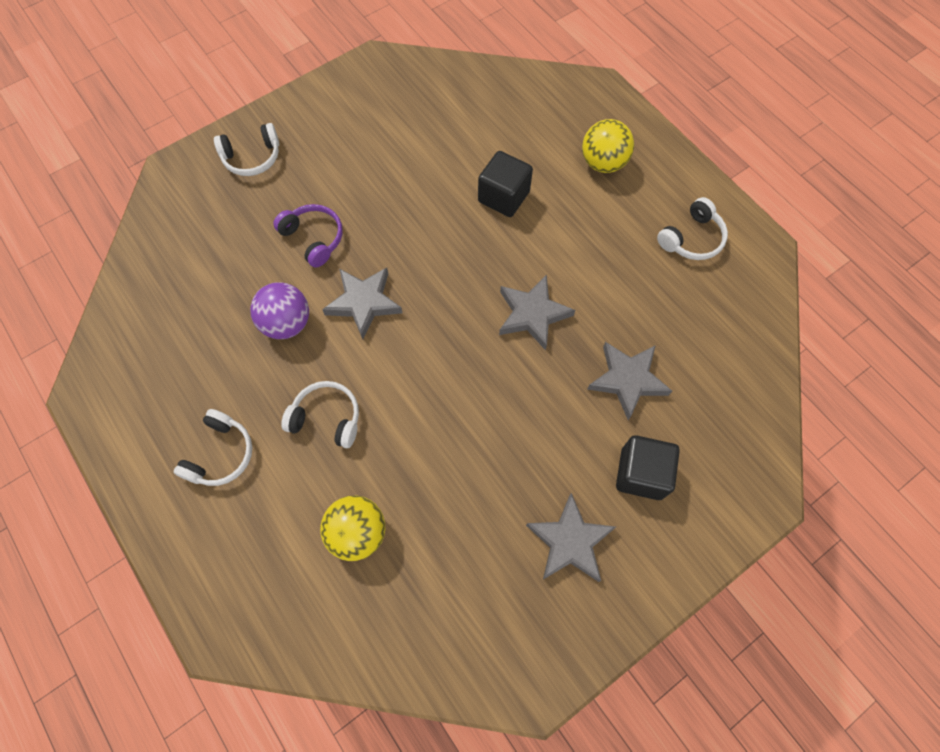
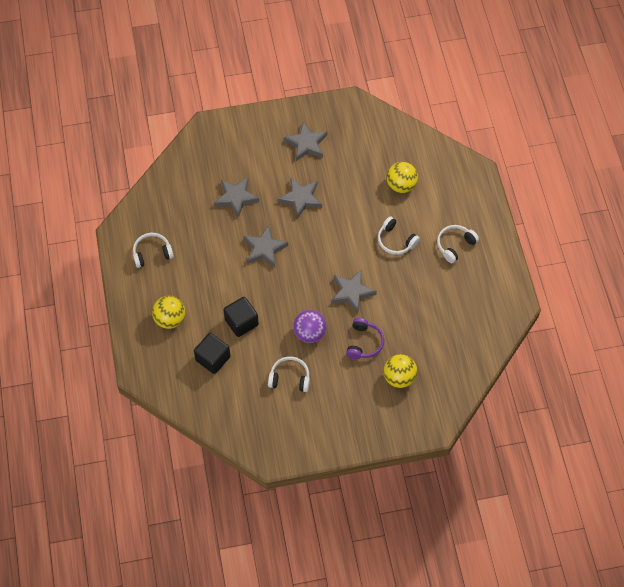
camera: 155 degrees left, 5 degrees down
white headphones [214,123,279,176] -> white headphones moved to [268,356,310,392]
purple ball [250,282,309,339] -> purple ball moved to [293,310,327,343]
purple headphones [273,204,343,268] -> purple headphones turned 150 degrees counterclockwise [346,318,384,359]
black cube [616,435,680,500] -> black cube moved to [194,333,230,374]
none -> grey star [278,177,322,219]
none -> yellow ball [383,354,417,388]

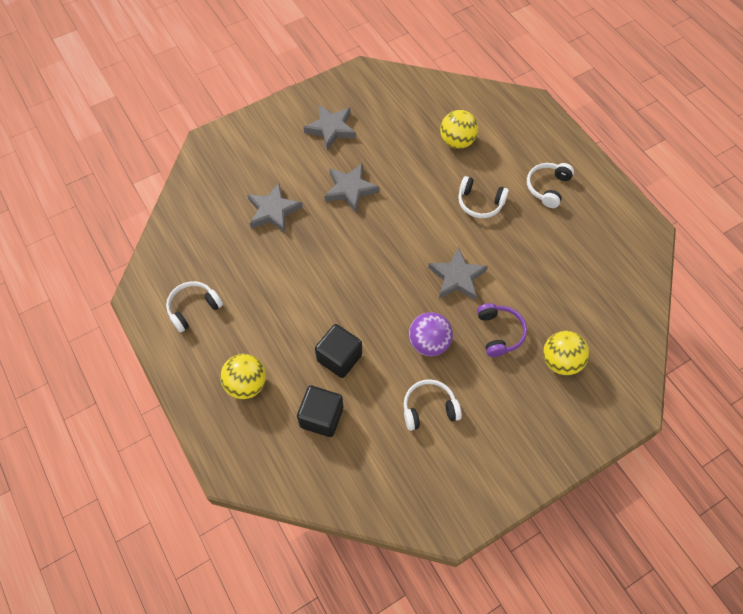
camera: 20 degrees left, 0 degrees up
grey star [243,225,288,267] -> none

